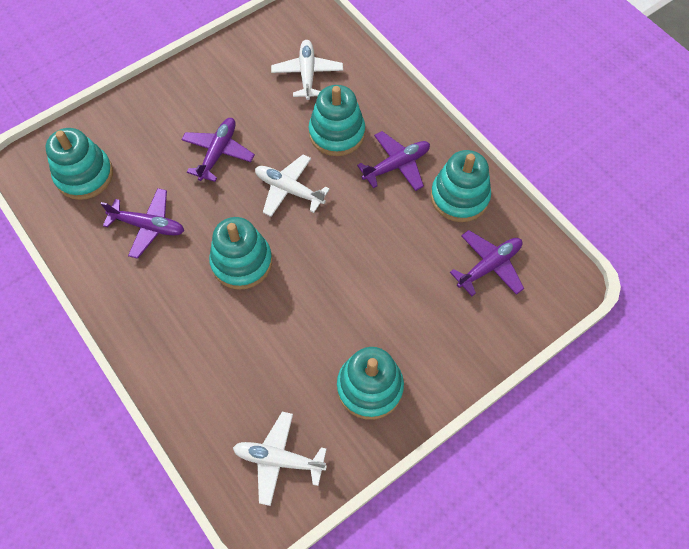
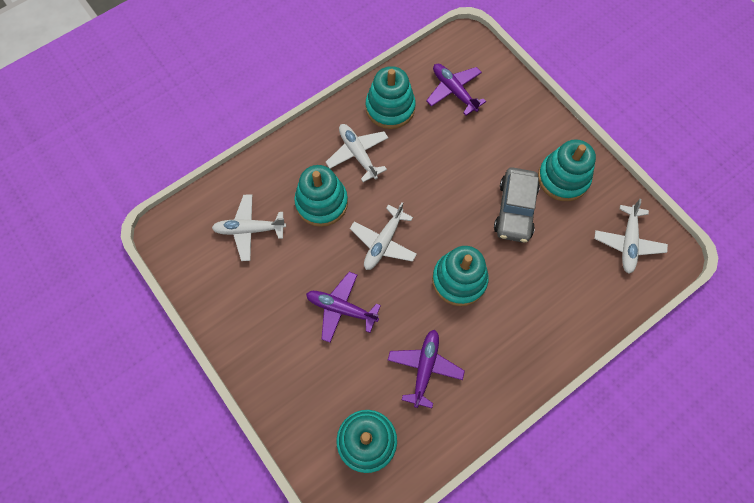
camera: 90 degrees left, 5 degrees up
purple plane [357,131,430,191] -> white plane [326,124,389,182]
none -> grey car [494,167,540,243]

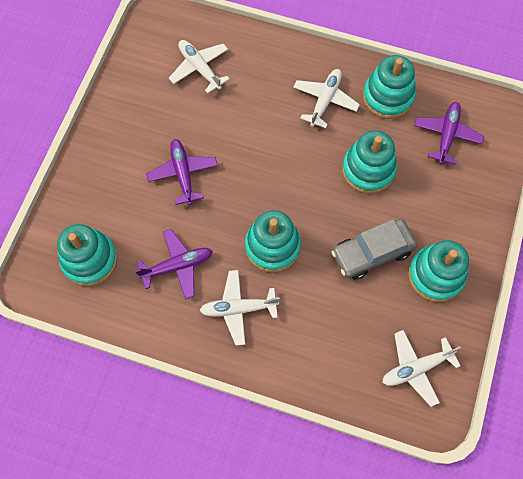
camera: 55 degrees right, 0 degrees up
turquoise stacking toy [294,165,348,227] -> turquoise stacking toy moved to [342,130,397,194]
white plane [350,202,417,270] -> white plane moved to [199,270,280,345]

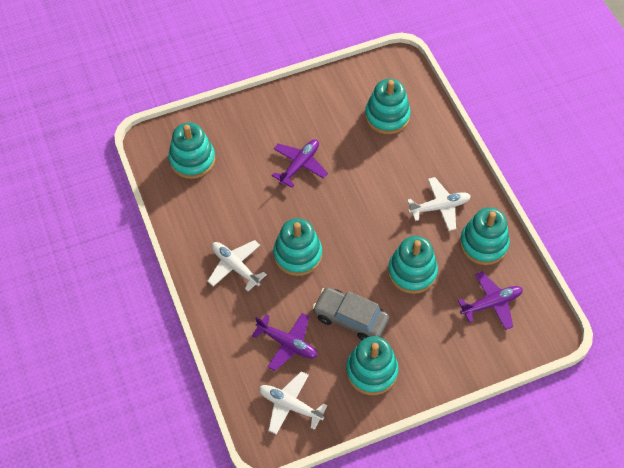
camera: 50 degrees right, 10 degrees down
purple plane [135,229,213,299] -> purple plane moved to [252,313,317,371]
white plane [169,40,230,93] -> turquoise stacking toy [365,79,411,134]

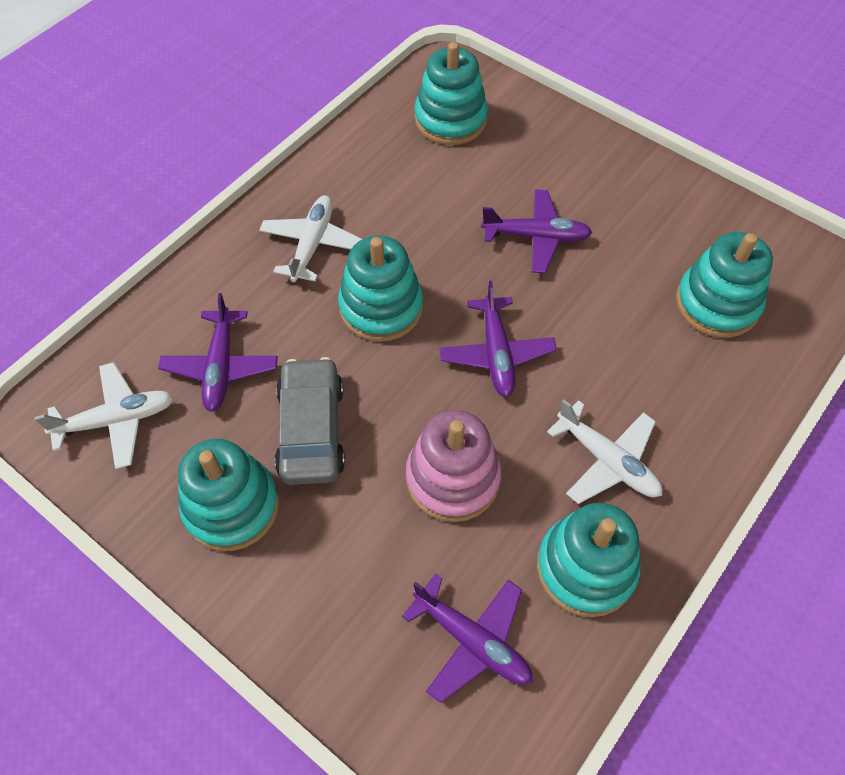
camera: 60 degrees right, 0 degrees up
white plane [259,371,327,435] -> white plane turned 75 degrees clockwise [34,362,173,469]
turquoise stacking toy [388,236,438,294] -> pink stacking toy [406,410,501,522]
none -> purple plane [439,281,557,397]

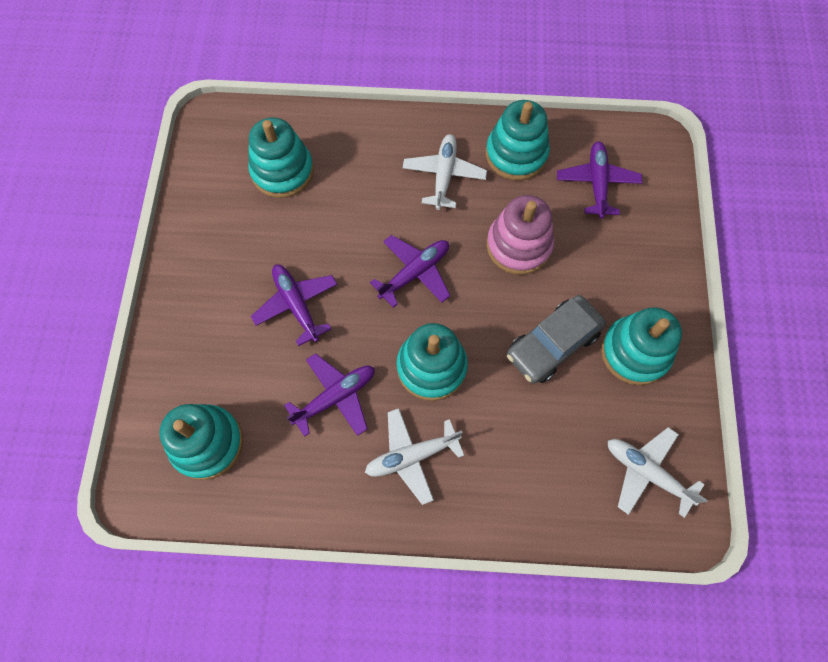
camera: 125 degrees left, 10 degrees up
purple plane [158,293,278,412] -> purple plane moved to [284,353,375,437]

